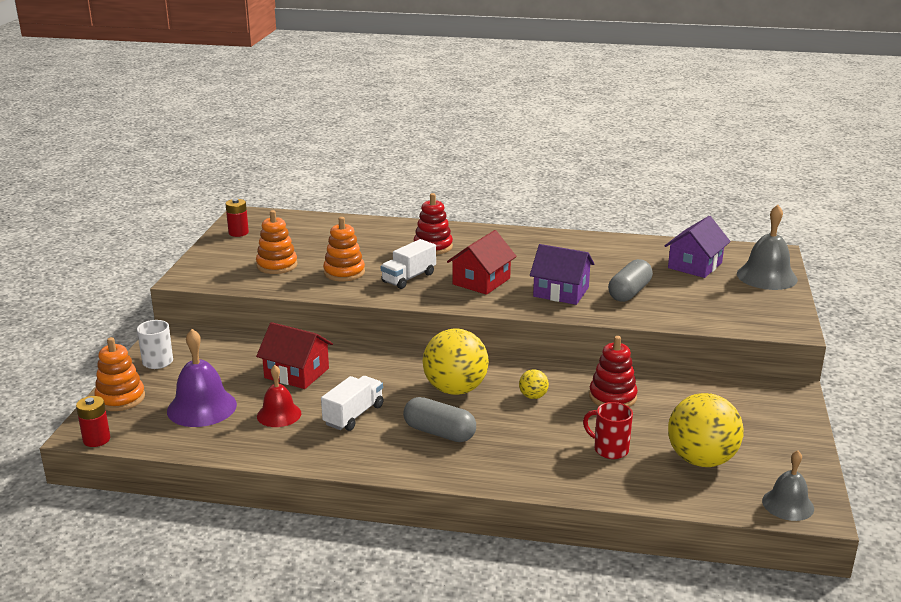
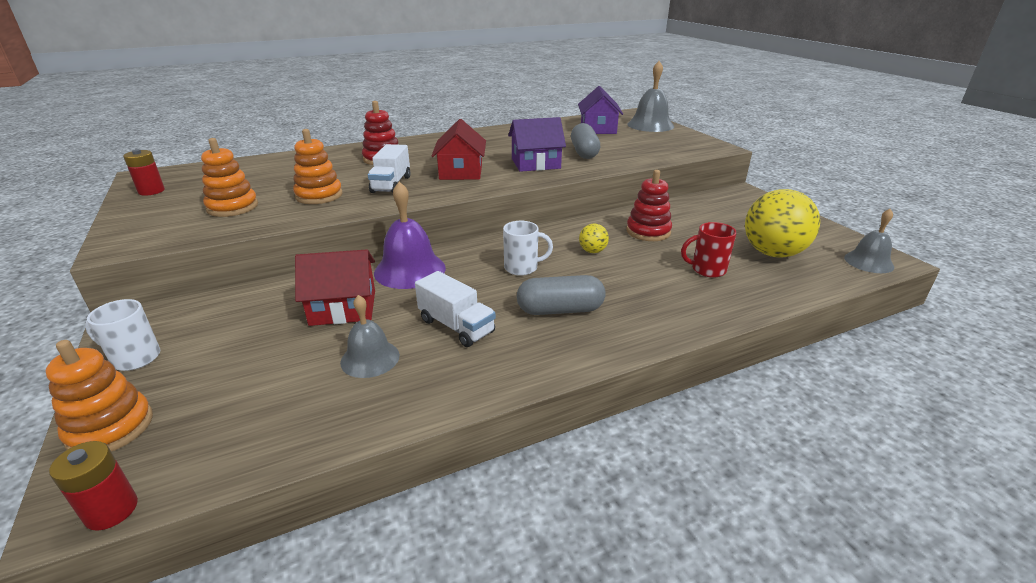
camera: 35 degrees left, 5 degrees up
purple bell [167,329,237,427] -> purple bell moved to [374,182,446,289]
red bell [257,365,301,427] -> grey bell [340,295,400,378]
white truck [321,376,384,431] -> white truck turned 135 degrees clockwise [415,271,496,347]
yellow ball [423,328,489,395] -> white mug [503,221,553,276]

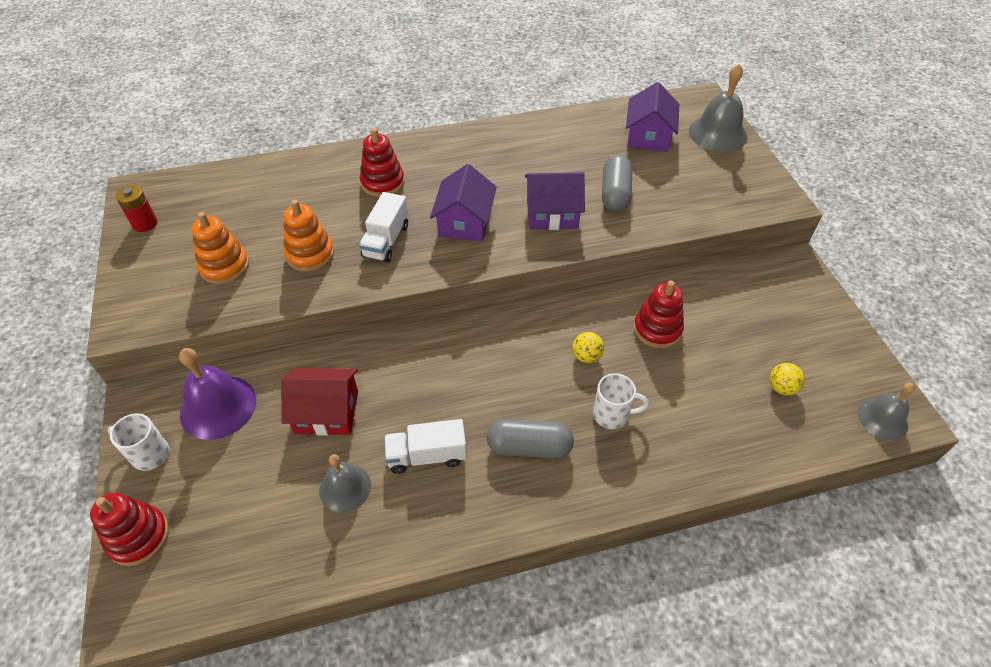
camera: 10 degrees right, 20 degrees up
orange stacking toy [46,340,153,452] -> red stacking toy [90,493,169,566]
red battery [49,441,138,531] -> none
purple bell [374,182,446,289] -> purple bell moved to [179,348,256,440]
white truck [415,271,496,347] -> white truck turned 120 degrees clockwise [384,419,467,474]
red house [432,119,486,180] -> purple house [430,164,497,242]
white mug [503,221,553,276] -> white mug moved to [593,373,649,429]
red mug [681,222,737,278] -> none
yellow ball [745,189,820,258] -> yellow ball [770,363,805,395], size x0.45

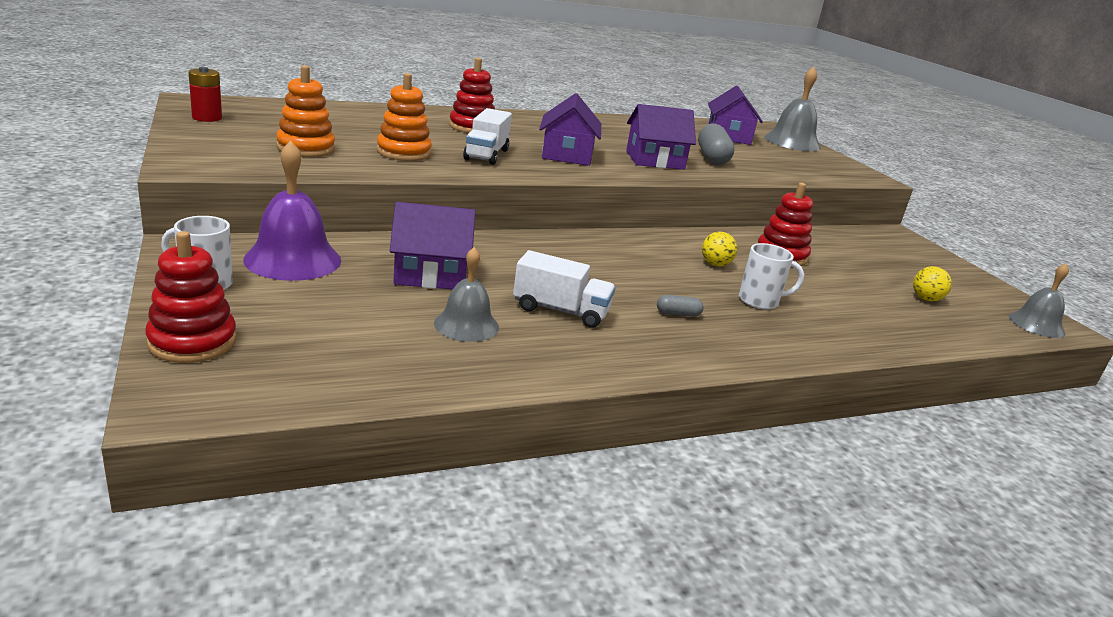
camera: 10 degrees left, 25 degrees down
red house [281,368,358,436] -> purple house [390,202,476,290]
white truck [384,419,467,474] -> white truck turned 150 degrees counterclockwise [513,250,616,328]
grey capsule [487,419,574,458] -> grey capsule [657,295,704,317], size x0.46

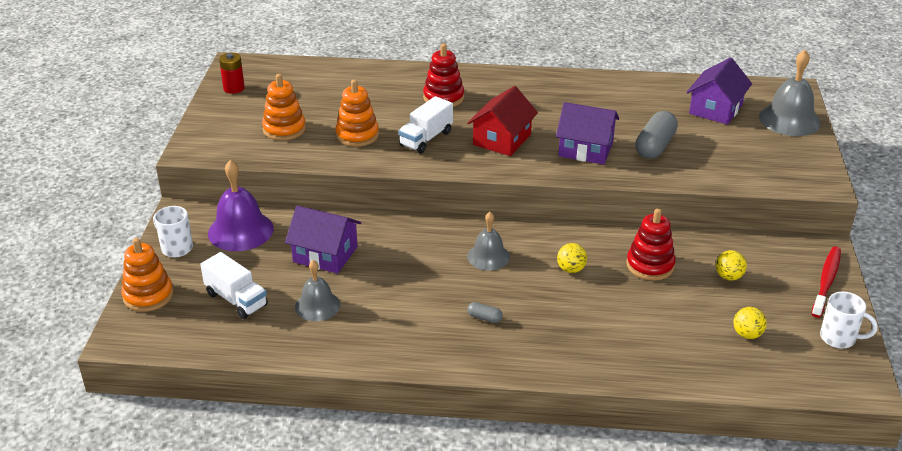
camera: 30 degrees right, 10 degrees up
red stacking toy [145,231,237,363] -> orange stacking toy [121,238,173,312]
white truck [513,250,616,328] -> white truck moved to [200,252,268,319]
purple house [539,93,601,166] -> red house [467,86,538,156]
white mug [739,243,804,310] -> white mug moved to [820,292,878,349]
grey bell [1009,263,1069,338] -> grey bell moved to [467,212,510,270]
none -> yellow ball [716,250,747,281]
none -> red toothbrush [811,246,841,318]

